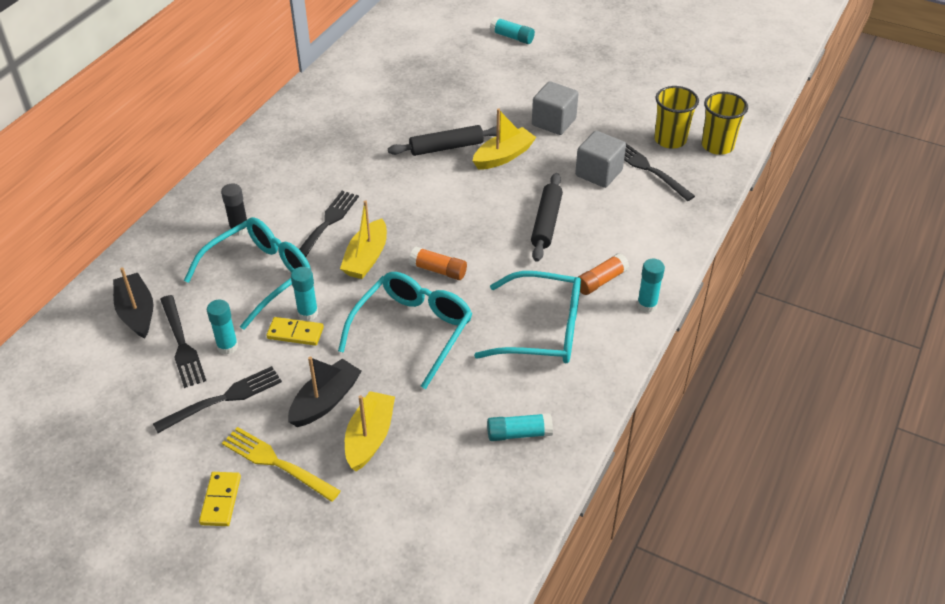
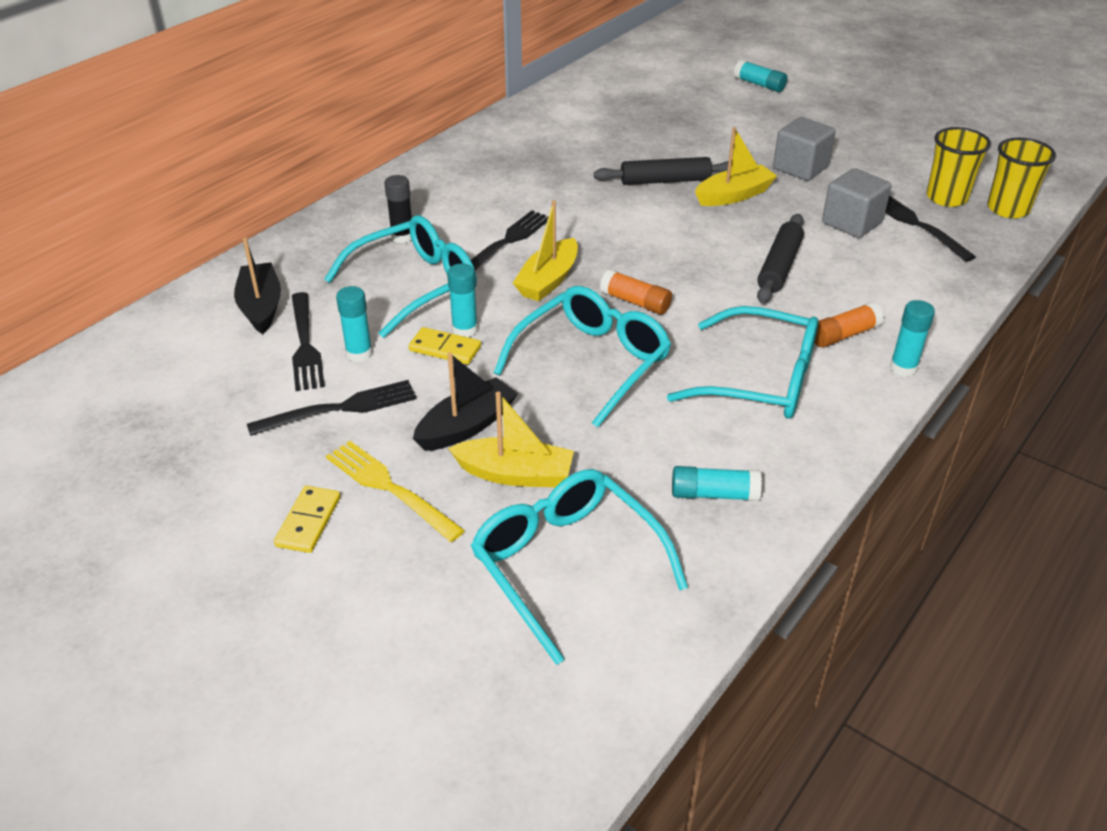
camera: 10 degrees right, 5 degrees down
yellow boat [345,391,395,471] -> yellow boat turned 75 degrees clockwise [448,392,574,487]
none -> turquoise glasses [471,469,688,665]

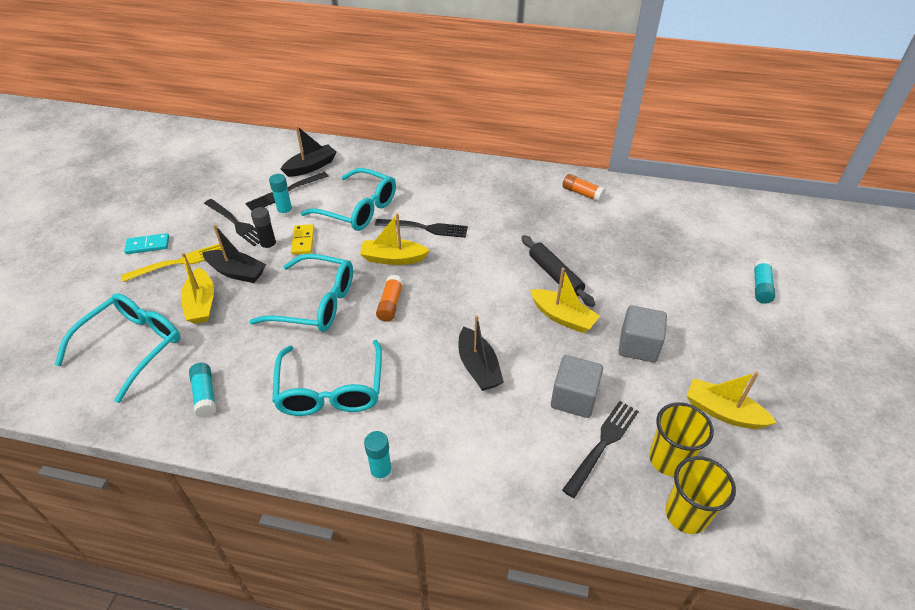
camera: 65 degrees right, 5 degrees up
yellow domino [274,486,340,553] -> turquoise domino [124,233,169,254]
yellow fork [326,441,465,542] -> yellow fork turned 45 degrees clockwise [121,244,222,282]
black glue stick [384,175,412,243] -> black glue stick moved to [251,207,277,252]
turquoise glue stick [447,263,478,337] -> none
black rolling pin [757,214,804,303] -> black boat [458,315,504,391]
orange glue stick [814,302,884,348] -> orange glue stick moved to [562,174,606,202]
none -> yellow boat [686,372,777,429]

